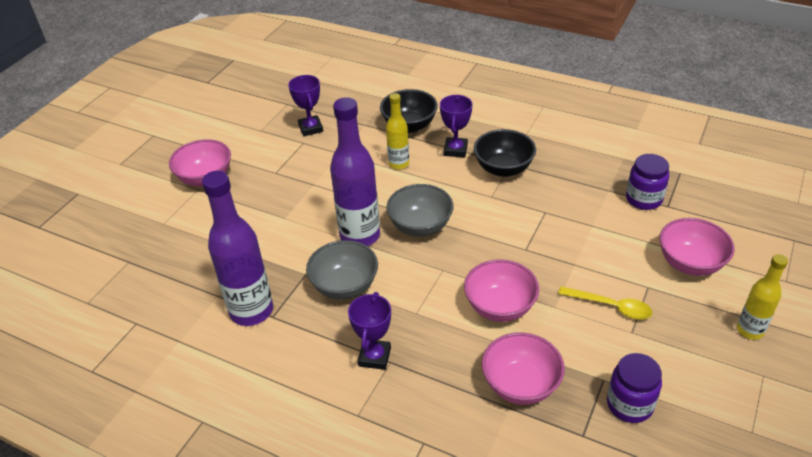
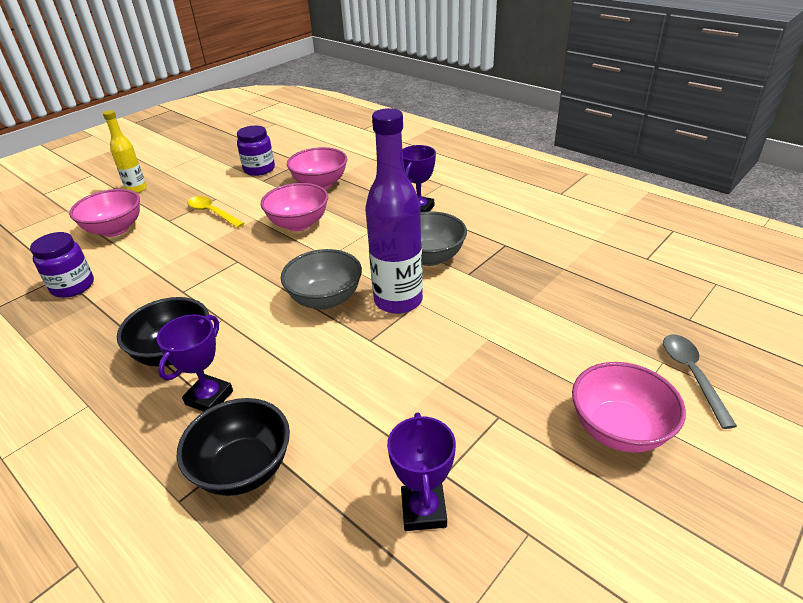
camera: 165 degrees left, 5 degrees down
purple bottle [202,171,273,326] -> none
yellow bottle [386,93,409,170] -> none
none -> grey spoon [663,334,737,429]

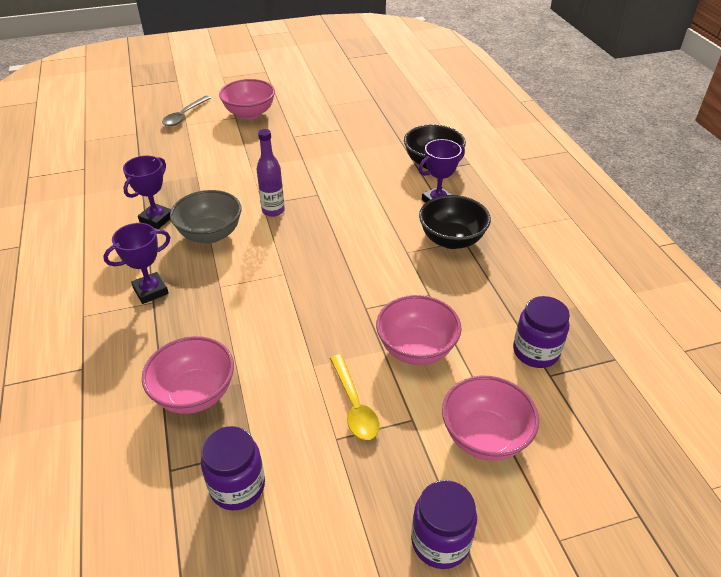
camera: 150 degrees left, 5 degrees up
yellow bottle [103,110,147,193] -> purple jar [411,480,477,569]
pink bowl [261,183,328,231] -> pink bowl moved to [376,295,462,365]
grey bowl [281,249,362,310] -> none
purple bottle [365,108,423,314] -> purple bottle [257,129,285,217], size x0.56
purple trophy [387,413,456,531] -> purple trophy moved to [123,156,171,229]

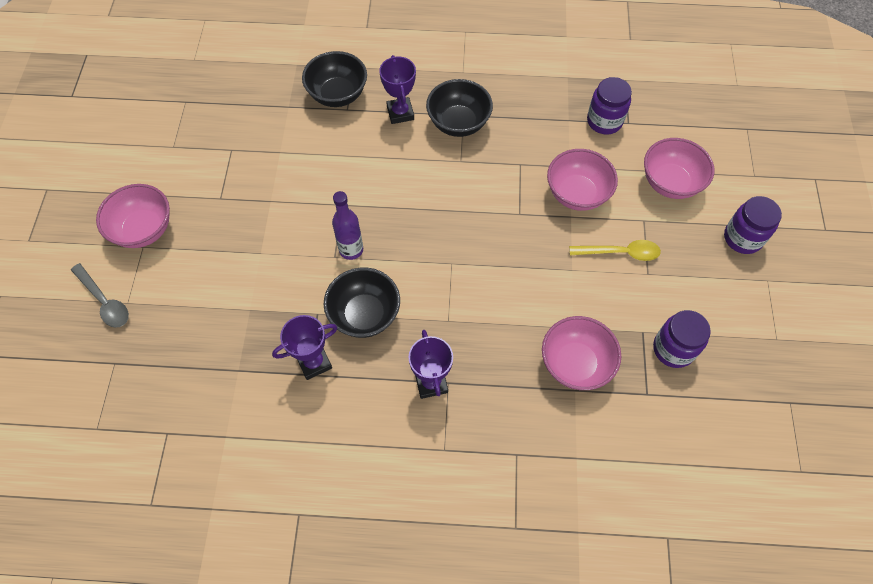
camera: 70 degrees left, 20 degrees up
purple trophy [123,156,171,229] -> purple trophy turned 75 degrees counterclockwise [272,315,337,380]
grey bowl [170,190,241,243] -> black bowl [324,267,400,338]

